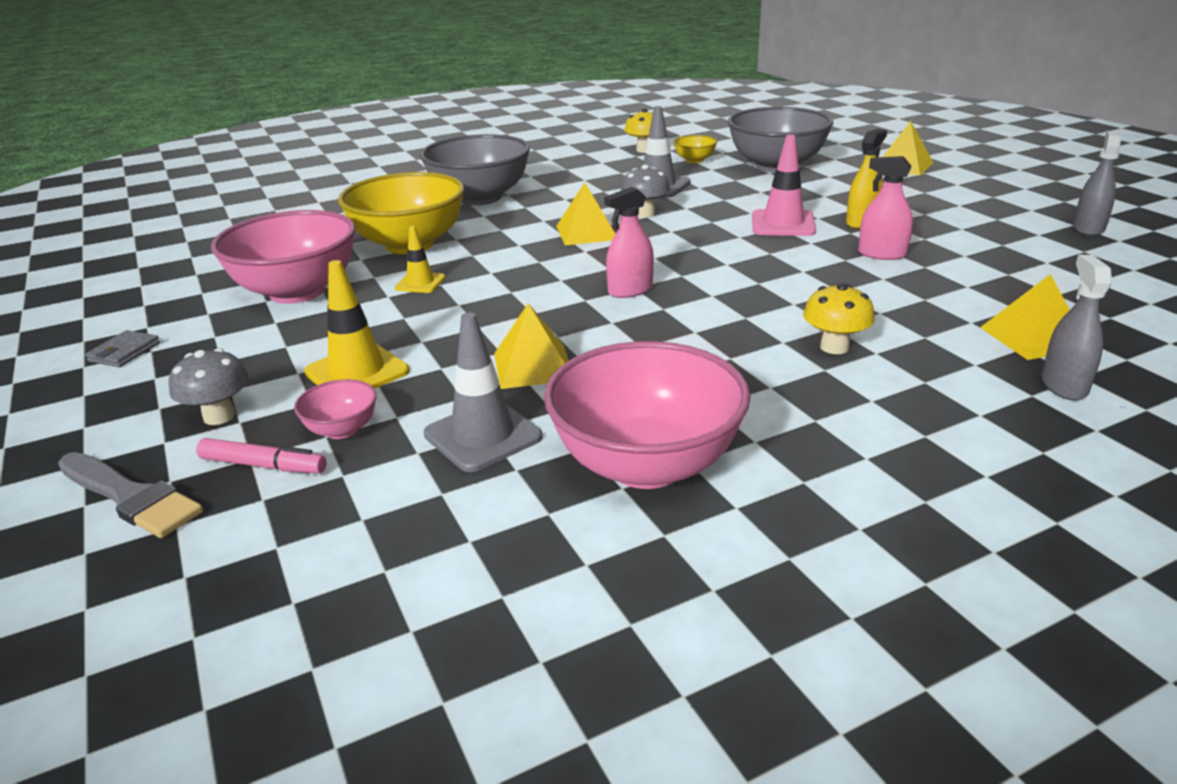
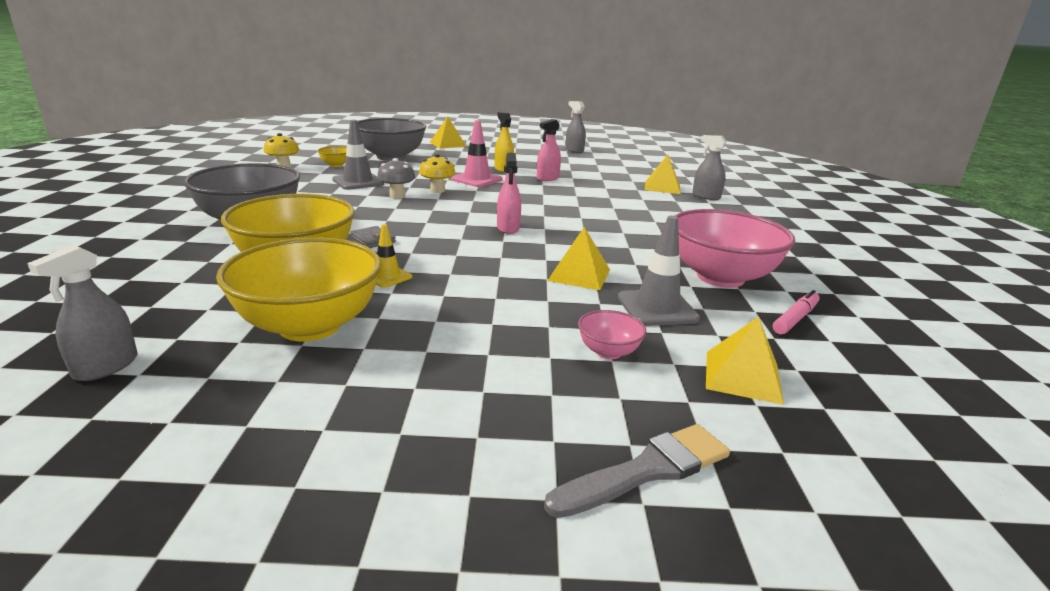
camera: 65 degrees left, 5 degrees down
grey wallet [85,330,160,367] -> grey wallet moved to [350,226,396,248]
grey mushroom [169,348,249,425] -> none
pink marker [196,438,327,473] -> pink marker moved to [773,290,820,335]
pink bowl [211,210,355,304] -> yellow bowl [216,237,382,342]
yellow traffic cone [304,260,409,389] -> none
yellow pyramid [556,182,615,245] -> yellow pyramid moved to [706,317,784,405]
yellow mushroom [803,283,875,354] -> yellow mushroom moved to [419,154,455,193]
none -> grey spray bottle [27,245,138,381]

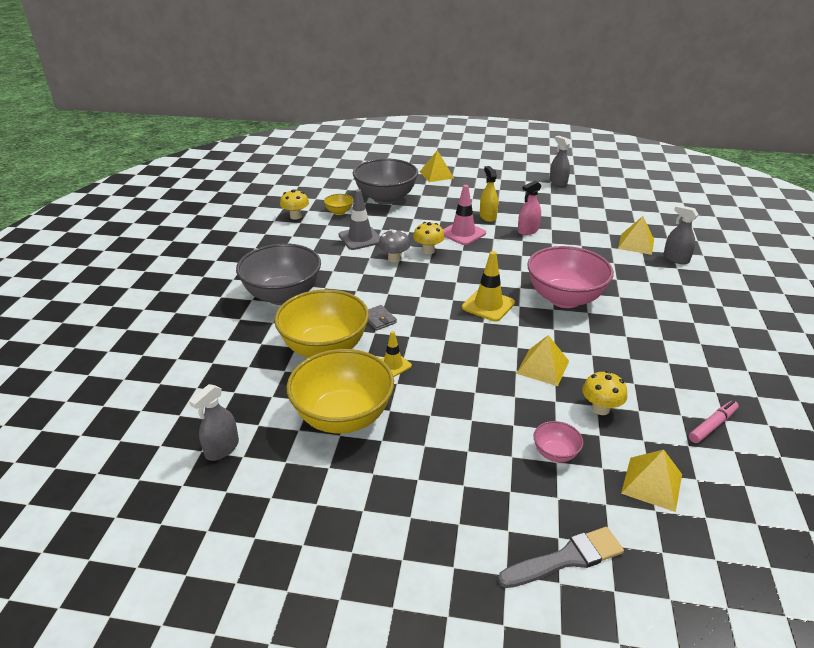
camera: 10 degrees right, 10 degrees up
pink spray bottle [497,153,521,234] -> yellow traffic cone [462,251,515,322]
grey traffic cone [618,216,700,326] -> yellow mushroom [582,371,627,415]
pink bowl [674,209,795,288] -> pink bowl moved to [527,246,614,308]

